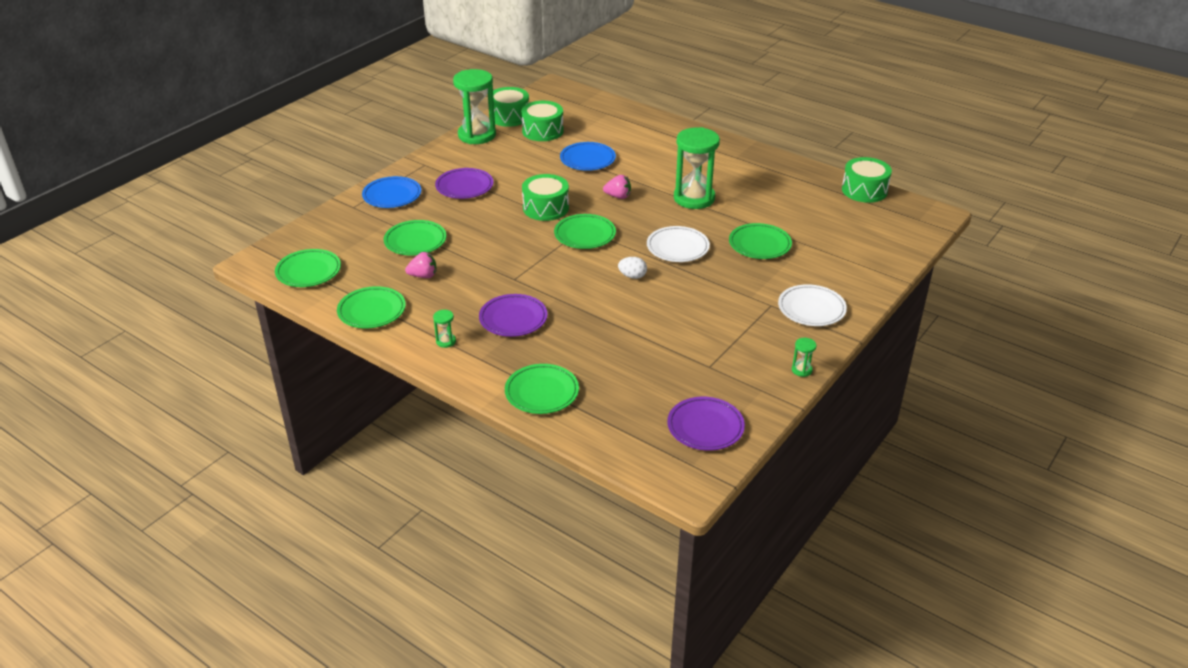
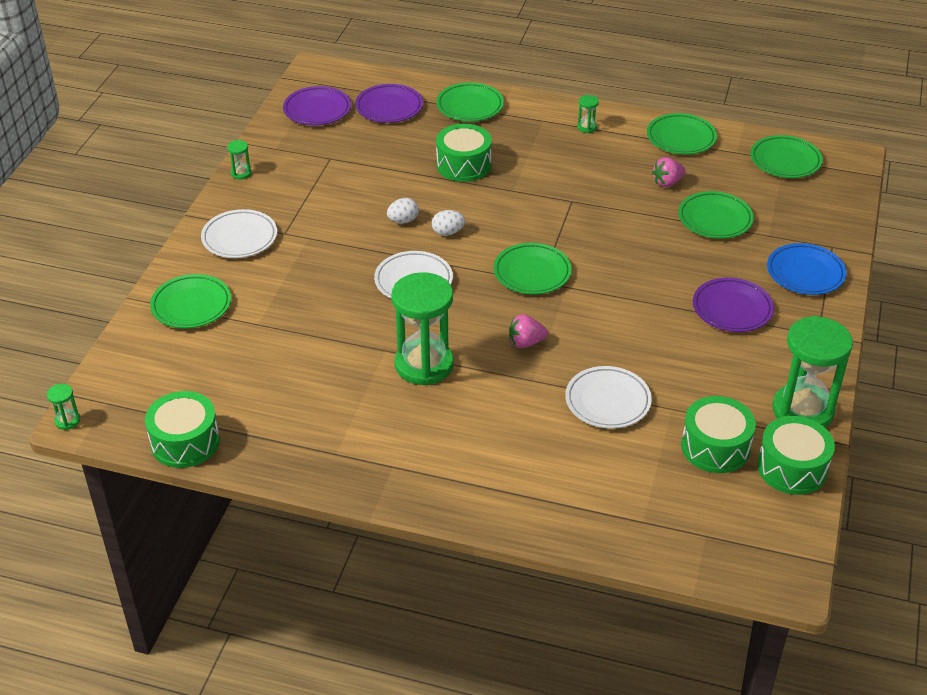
camera: 160 degrees right, 5 degrees up
purple plate [479,294,548,337] -> purple plate moved to [355,84,423,123]
green drum [522,174,569,221] -> green drum moved to [436,124,492,182]
blue plate [560,142,616,171] -> white plate [565,366,652,429]
green plate [729,223,792,259] -> green plate moved to [150,274,231,328]
none -> green hourglass [47,384,80,430]
none -> white egg [387,198,419,223]

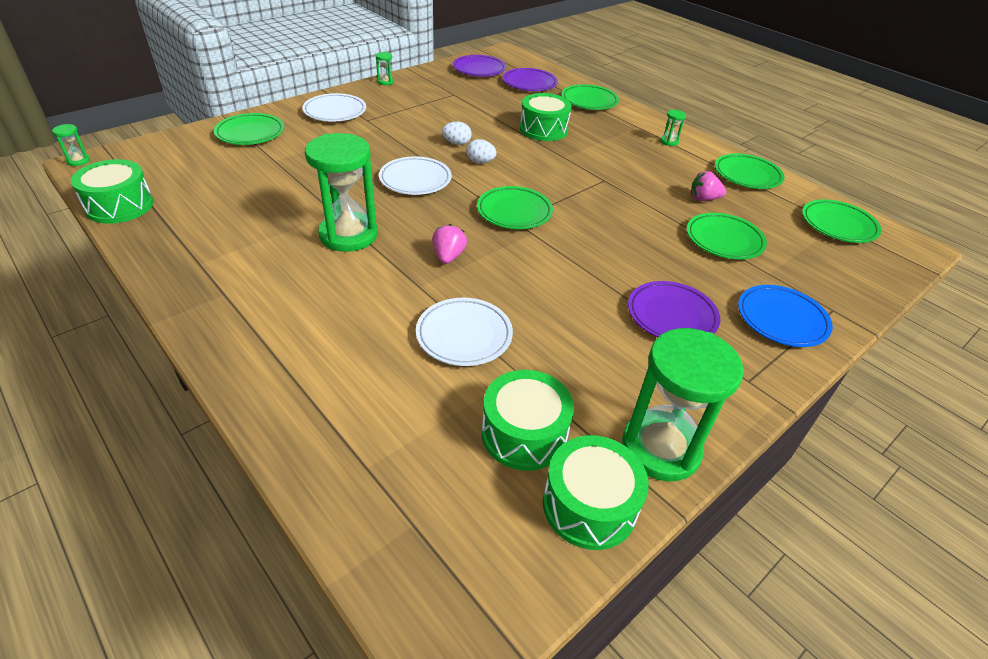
camera: 30 degrees right, 0 degrees up
pink strawberry [509,314,548,348] -> pink strawberry turned 75 degrees clockwise [432,224,467,264]

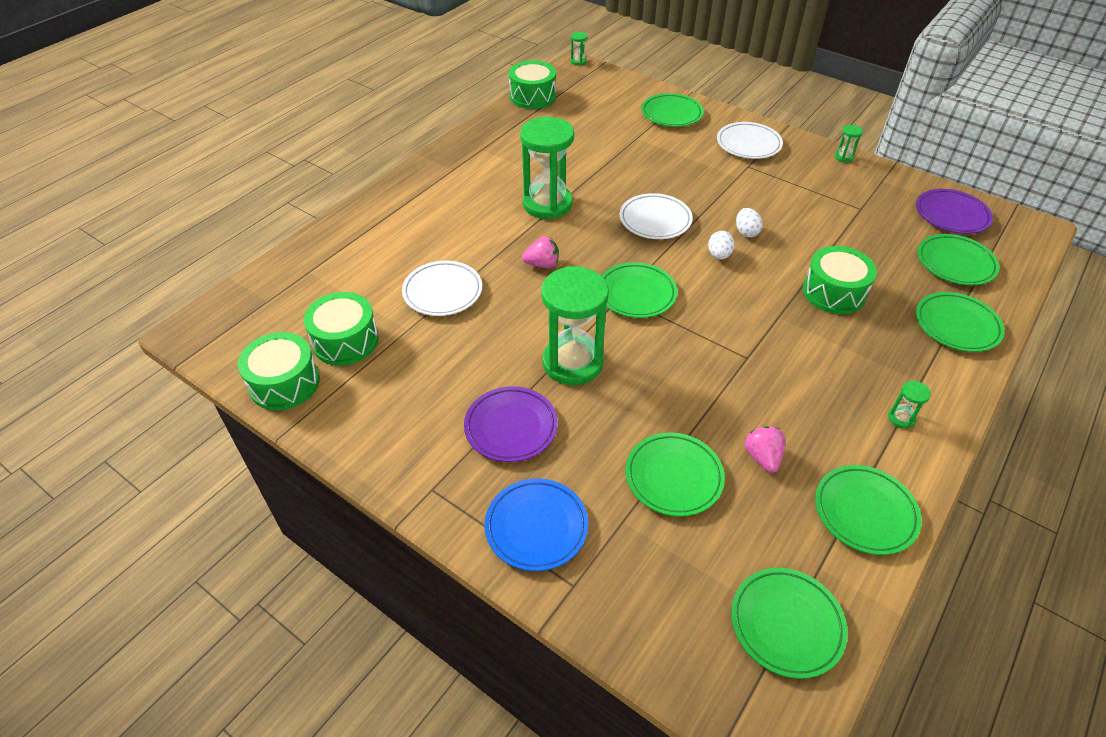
camera: 80 degrees right, 5 degrees up
purple plate [503,68,558,91] -> green plate [917,234,1000,285]
green hourglass [622,328,744,482] -> green hourglass moved to [541,266,609,385]

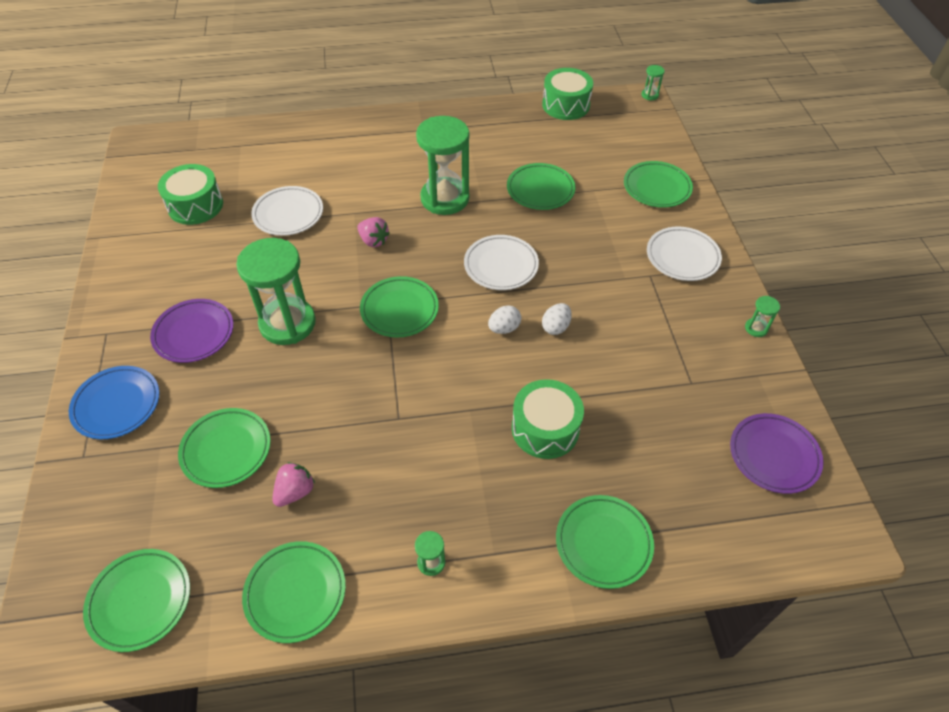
camera: 45 degrees right, 5 degrees up
green drum [238,332,320,410] -> none
green plate [917,234,1000,285] -> green plate moved to [507,163,576,210]

